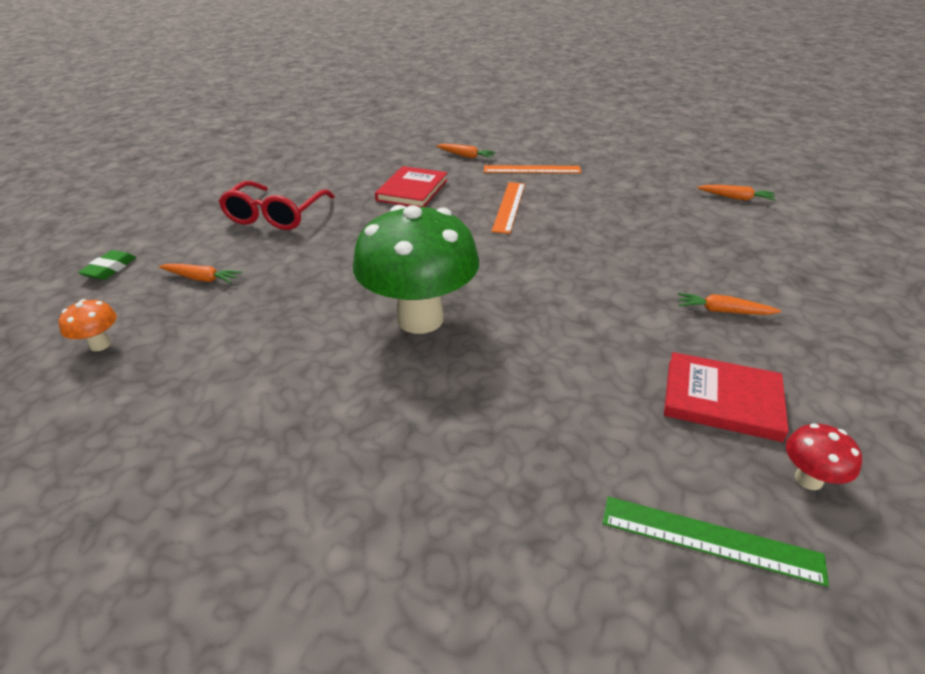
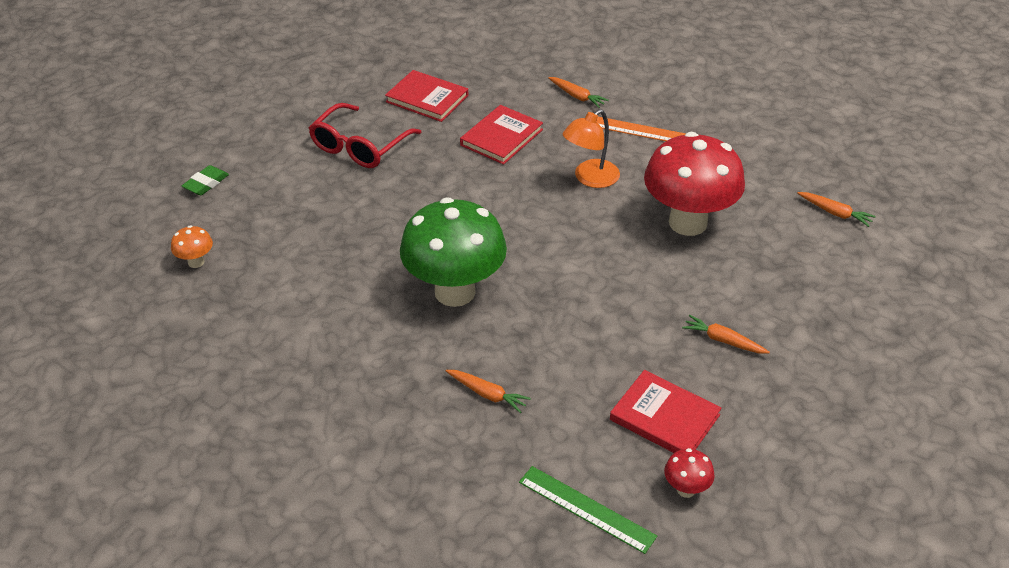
camera: 15 degrees right, 5 degrees up
orange carrot [159,264,242,283] -> orange carrot moved to [446,370,531,413]
orange ruler [492,182,525,234] -> orange lamp [563,109,620,188]
none -> red book [385,70,468,122]
none -> red mushroom [644,132,745,236]

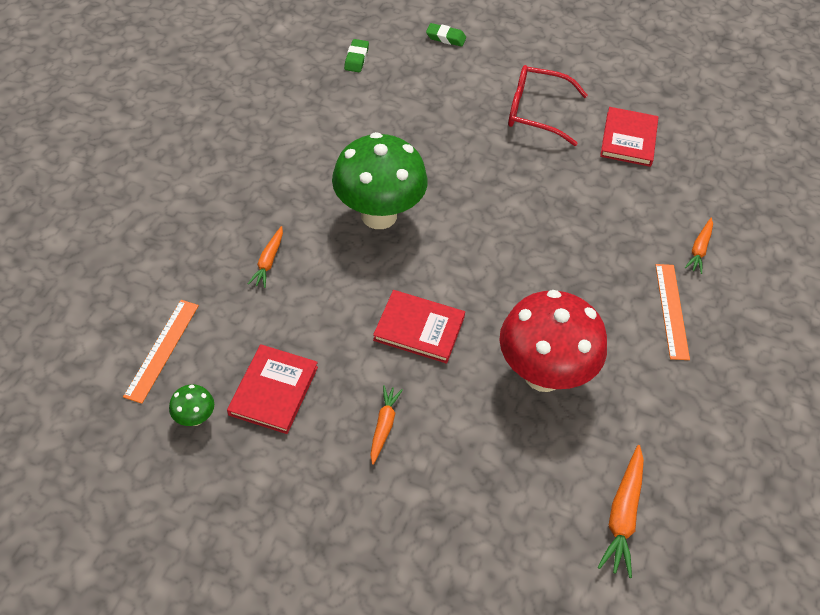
camera: 70 degrees right, 10 degrees up
orange mushroom [171,226,213,268] -> green eraser [344,39,369,72]
red book [460,105,543,165] -> red book moved to [373,290,465,364]
green ruler [519,466,657,554] -> orange ruler [123,300,199,404]
orange lamp [563,109,620,188] -> none
red mushroom [664,448,715,498] -> green mushroom [169,384,214,426]
orange carrot [797,192,876,227] -> orange carrot [598,445,644,578], size x1.53

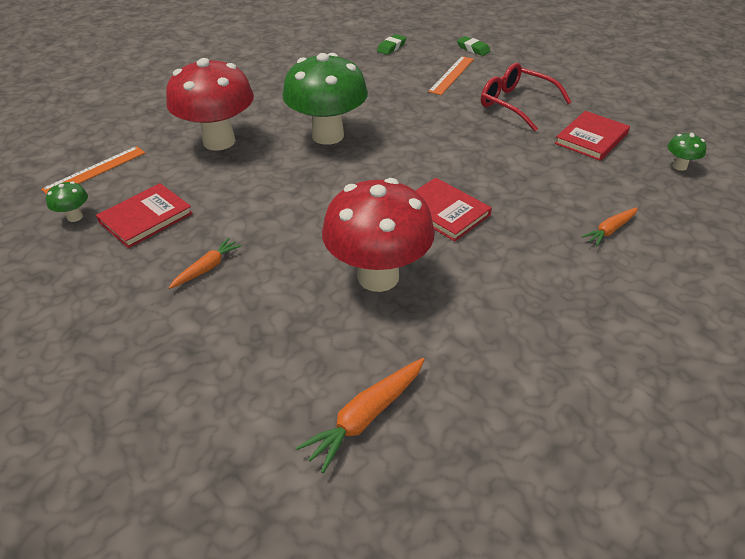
camera: 30 degrees right, 10 degrees down
orange carrot [248,226,283,288] -> red mushroom [166,58,254,151]
red book [373,290,465,364] -> red book moved to [415,178,492,242]
orange ruler [655,264,690,360] -> orange ruler moved to [428,56,474,95]
none -> green mushroom [668,133,707,171]

